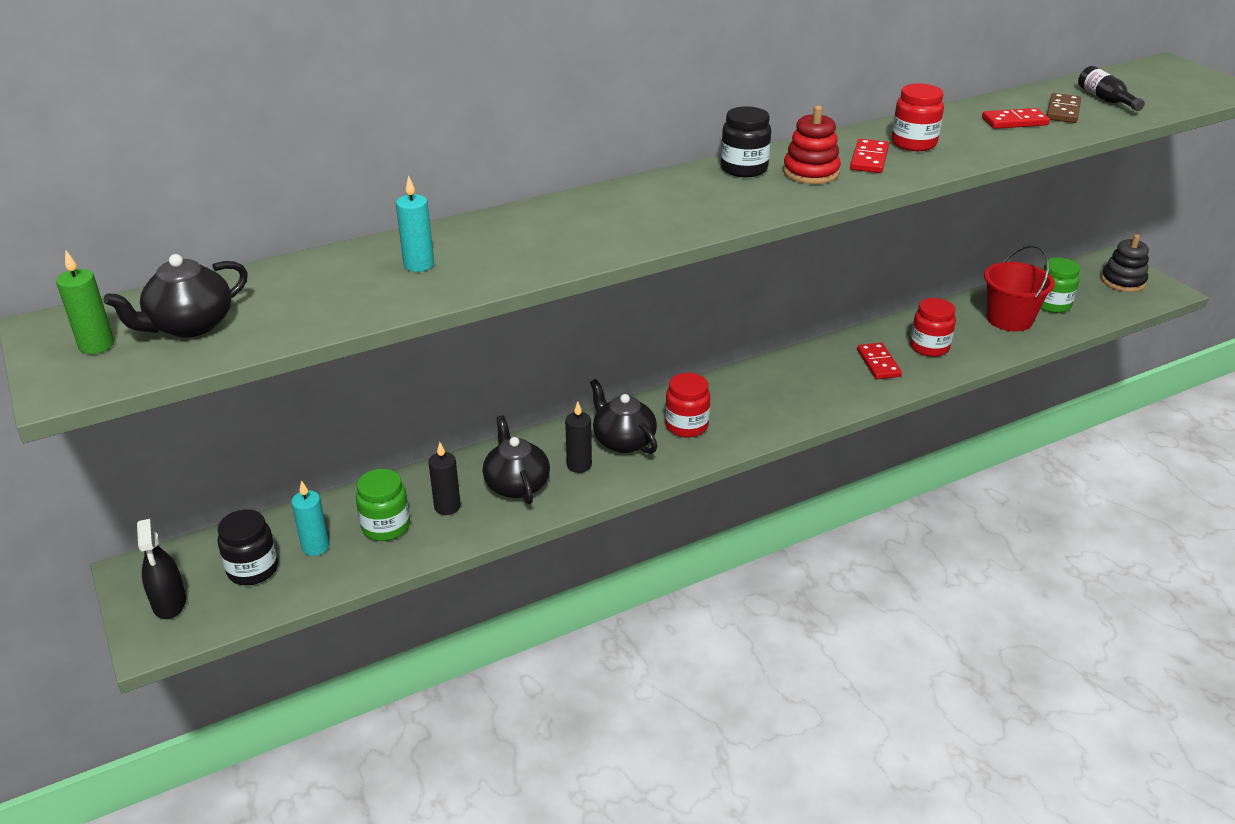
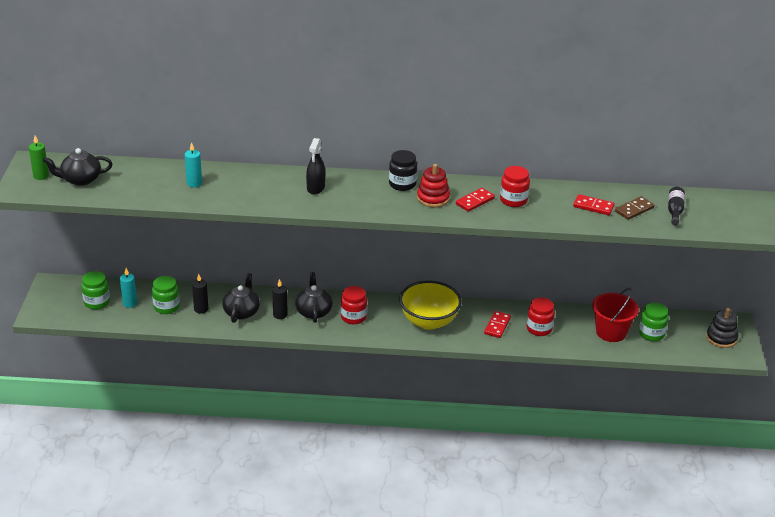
camera: 30 degrees right, 0 degrees up
black spray bottle [137,519,186,619] -> black spray bottle moved to [306,138,325,195]
black jar [217,510,278,585] -> green jar [81,271,110,310]
none -> yellow bowl [399,280,462,330]

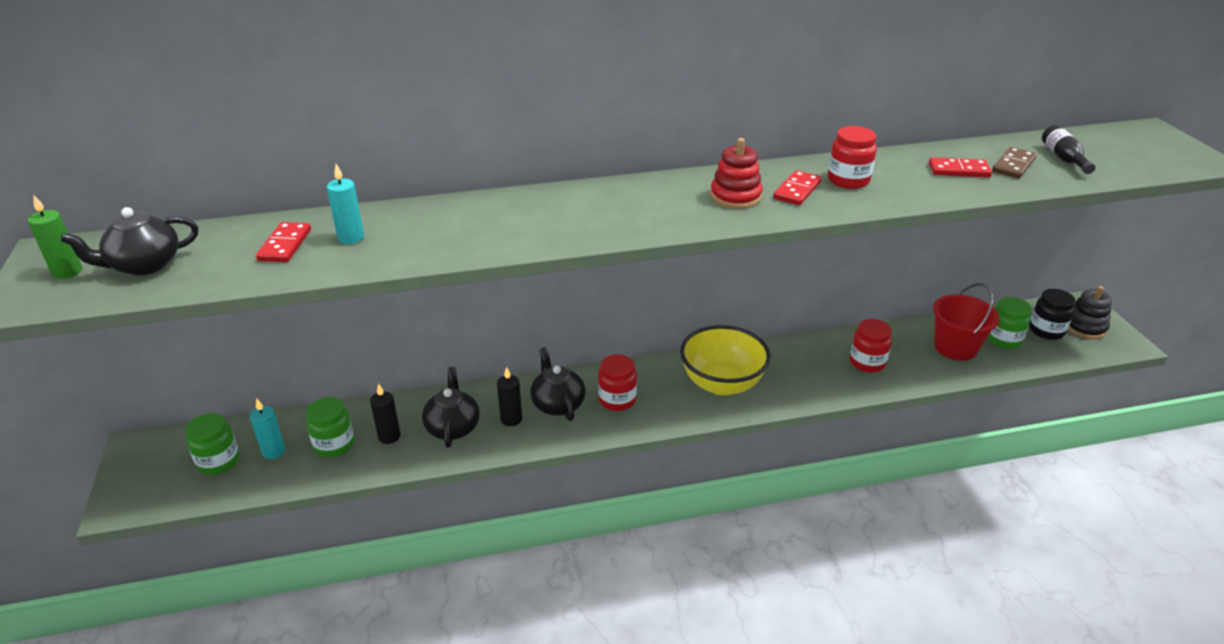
camera: 15 degrees left, 0 degrees up
black spray bottle [306,138,325,195] -> none
black jar [389,150,417,191] -> black jar moved to [1029,289,1076,340]
red domino [484,311,511,338] -> red domino moved to [256,222,311,262]

